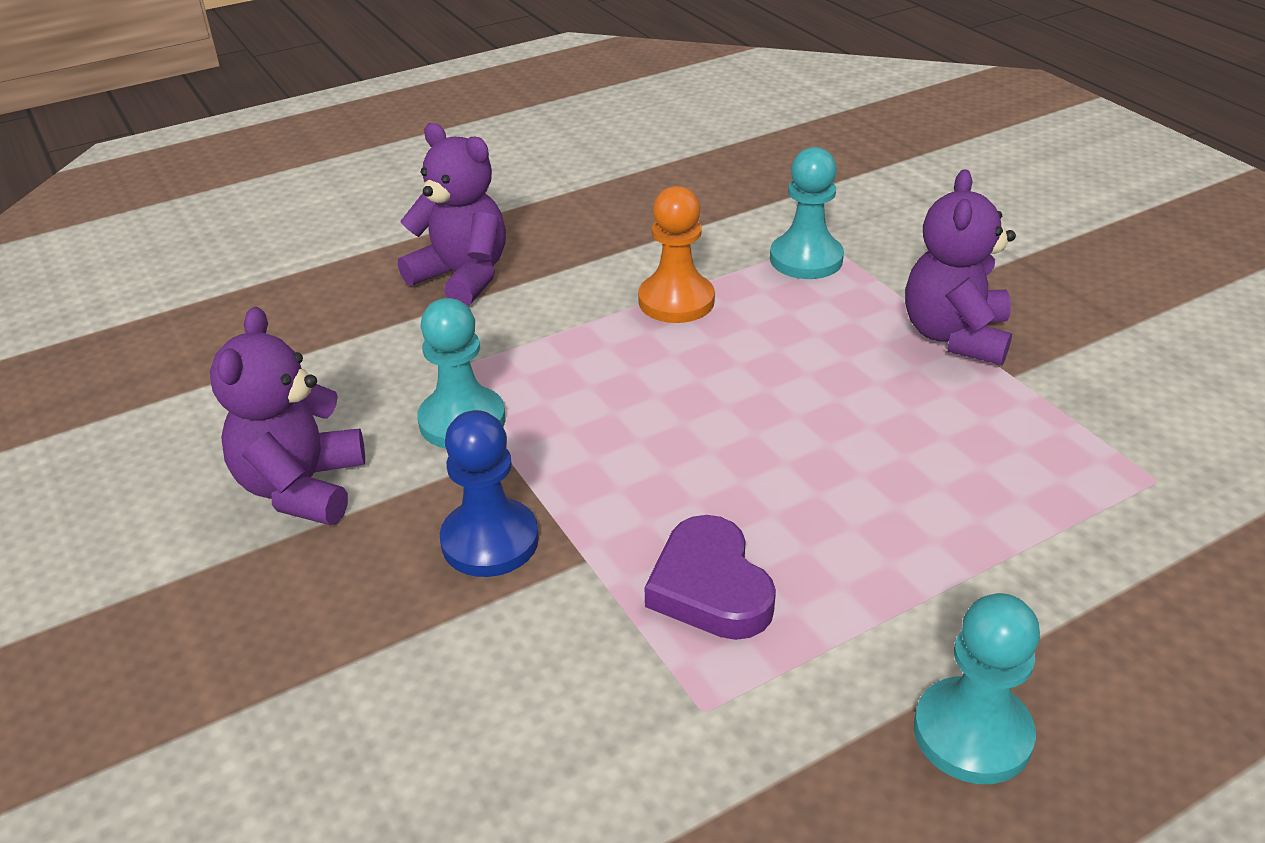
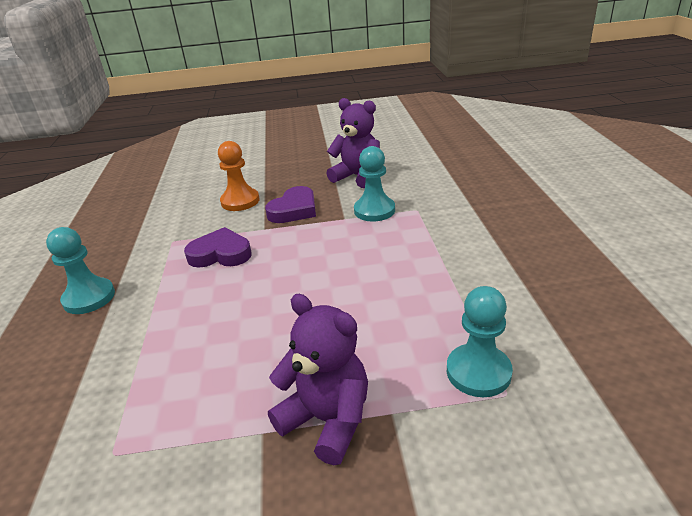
camera: 115 degrees right, 5 degrees down
purple teddy bear [398,123,506,306] -> none
blue pawn [440,410,539,577] -> purple heart [265,186,316,223]
orange pawn [638,186,715,323] -> orange pawn moved to [218,141,259,211]

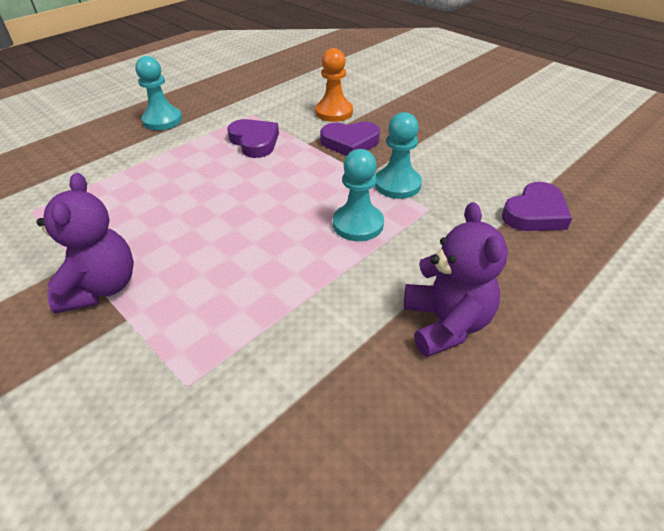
camera: 50 degrees right, 10 degrees up
purple teddy bear [326,98,380,188] -> purple teddy bear moved to [404,202,508,357]
turquoise pawn [447,286,513,397] -> turquoise pawn moved to [333,149,384,241]
none -> purple heart [502,182,572,231]

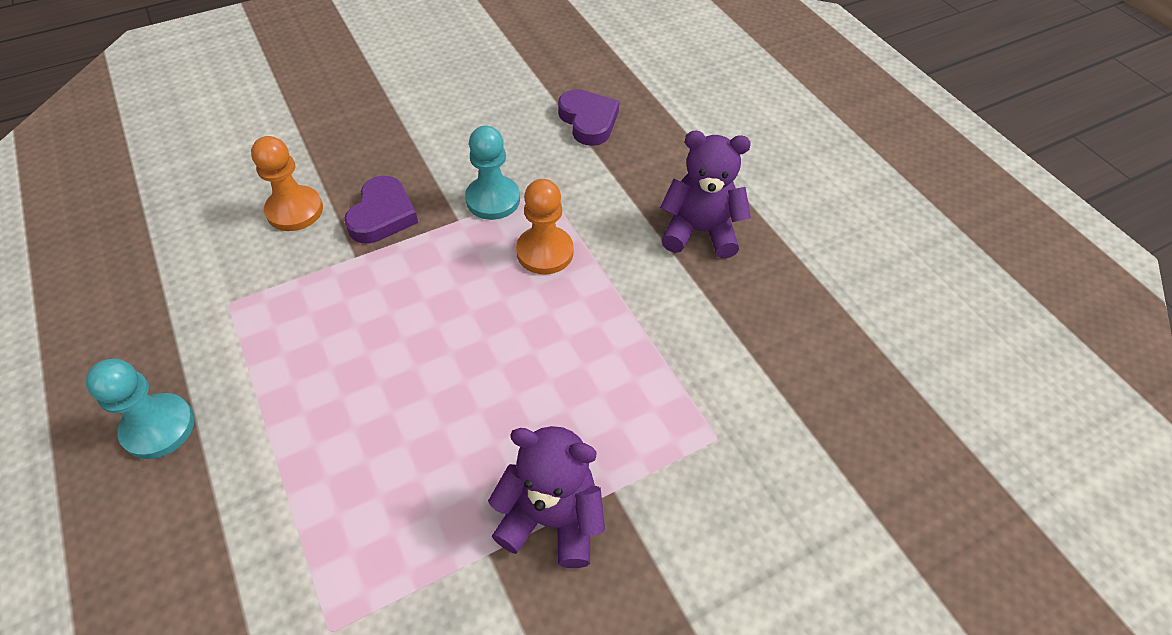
camera: 75 degrees left, 10 degrees up
purple heart [227,119,279,158] -> none
turquoise pawn [333,149,384,241] -> orange pawn [516,179,574,275]

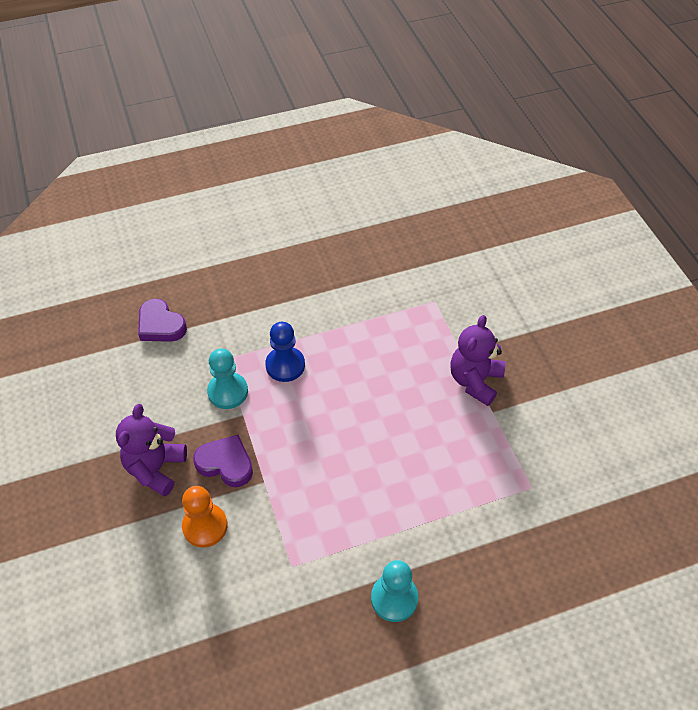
camera: 80 degrees left, 0 degrees up
orange pawn [516,179,574,275] -> blue pawn [265,322,305,382]
purple heart [558,89,619,146] -> purple heart turned 120 degrees counterclockwise [138,299,187,342]
purple teddy bear [660,131,751,258] -> purple teddy bear moved to [116,404,187,496]

